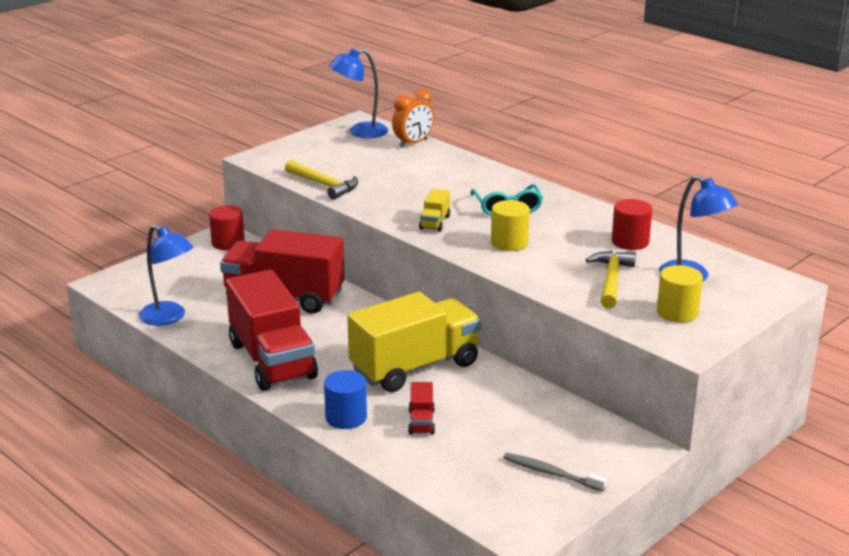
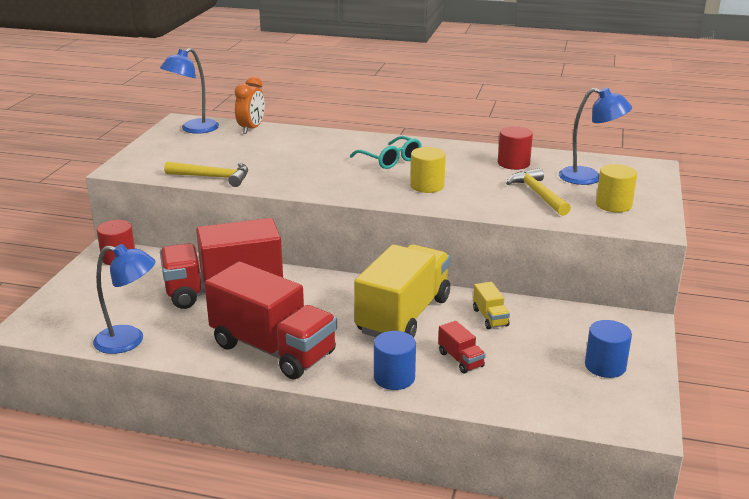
camera: 30 degrees left, 0 degrees up
yellow truck [419,189,450,232] -> yellow truck moved to [473,282,510,329]
grey toothbrush [503,453,607,492] -> blue cylinder [585,320,632,378]

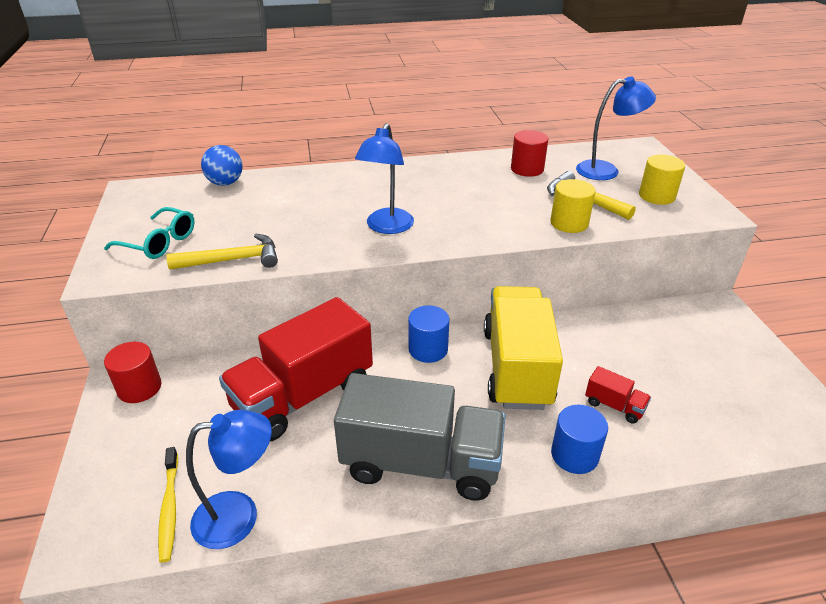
camera: 25 degrees left, 10 degrees up
blue lamp [160,48,219,134] -> blue lamp moved to [355,123,414,234]
red truck [205,261,337,379] -> grey truck [334,373,505,501]
orange clock [235,76,265,134] -> blue ball [201,145,243,186]
turquoise glasses [350,136,422,169] -> turquoise glasses moved to [104,207,195,259]
yellow cylinder [410,147,446,193] -> yellow cylinder moved to [550,179,596,233]
yellow truck [473,282,510,329] -> none
blue cylinder [585,320,632,378] -> blue cylinder moved to [408,305,449,363]
none -> yellow toothbrush [158,447,178,563]

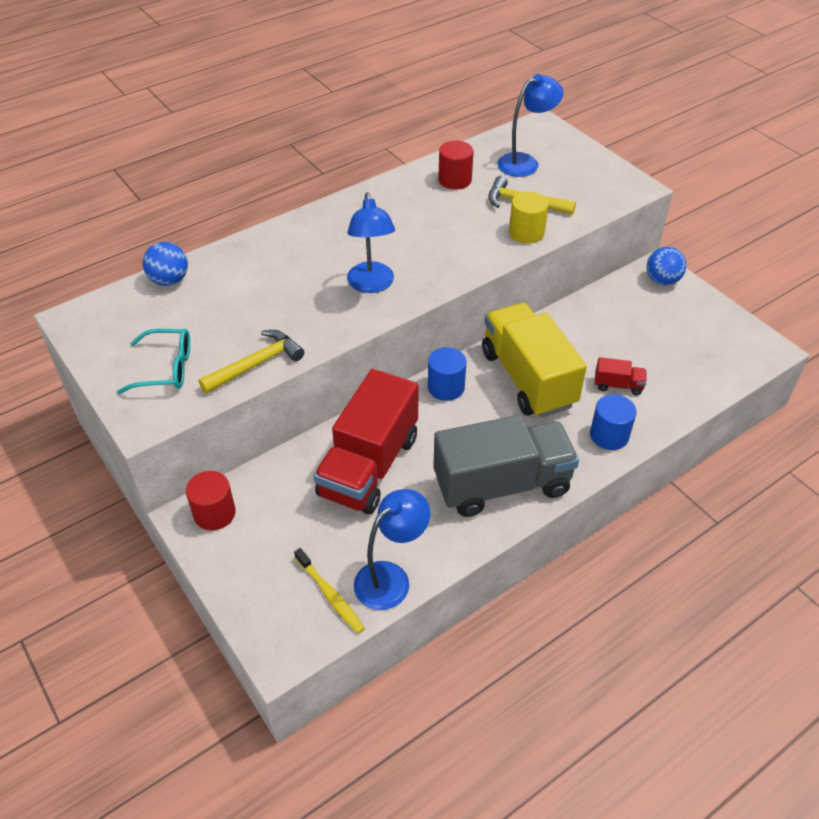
camera: 25 degrees left, 10 degrees up
yellow cylinder [639,155,685,205] -> none
none -> blue ball [647,247,686,286]

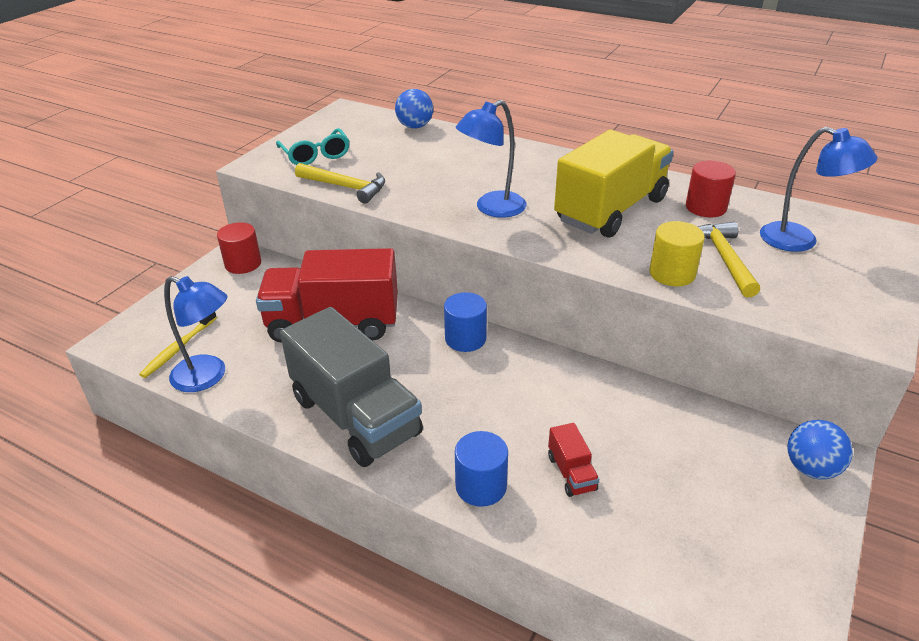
camera: 65 degrees right, 10 degrees down
yellow truck [482,303,587,418] -> yellow truck moved to [554,130,673,238]

